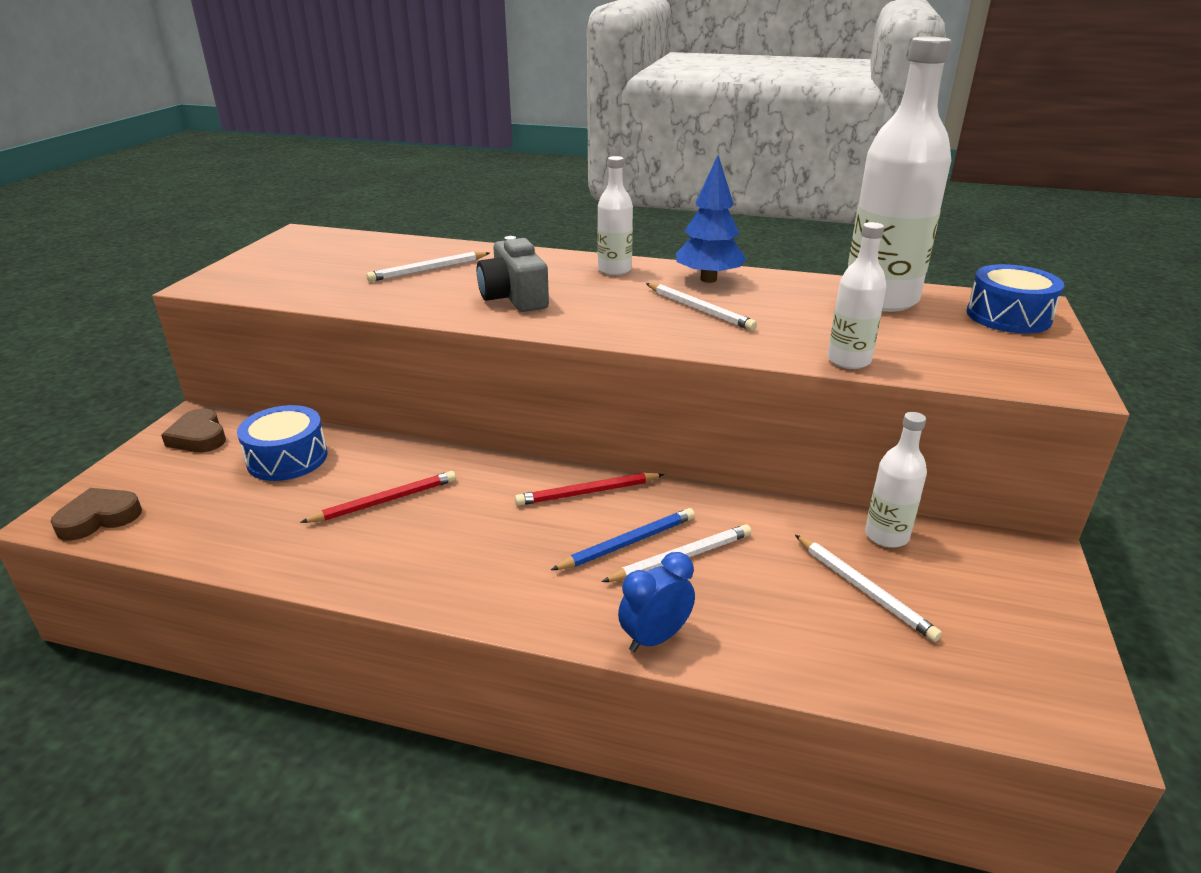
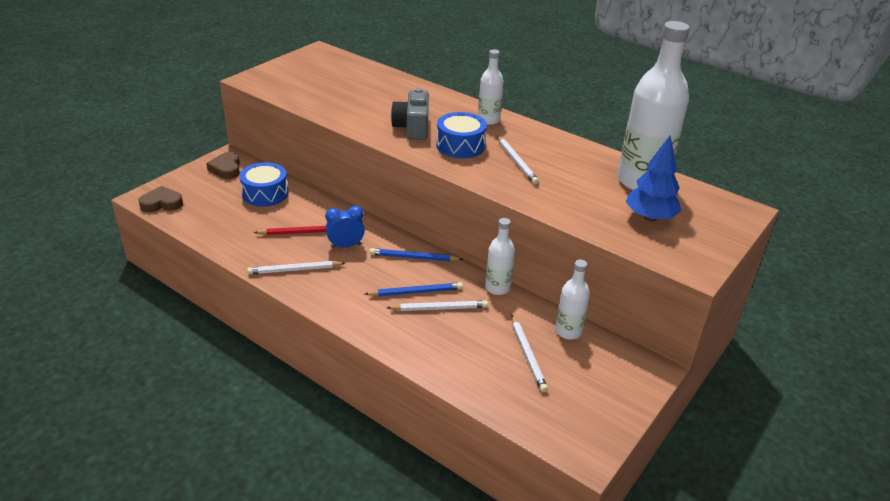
camera: 20 degrees right, 5 degrees up
white pencil [366,252,490,282] -> white pencil moved to [247,261,345,274]
red pencil [515,473,664,506] -> blue pencil [369,248,463,261]
blue clock [618,552,695,652] -> blue clock moved to [325,206,365,248]
blue tree [676,155,746,283] -> blue tree moved to [626,136,681,222]
white bottle [828,222,887,369] -> white bottle moved to [485,218,515,295]
blue drum [967,264,1064,333] -> blue drum moved to [436,112,487,158]

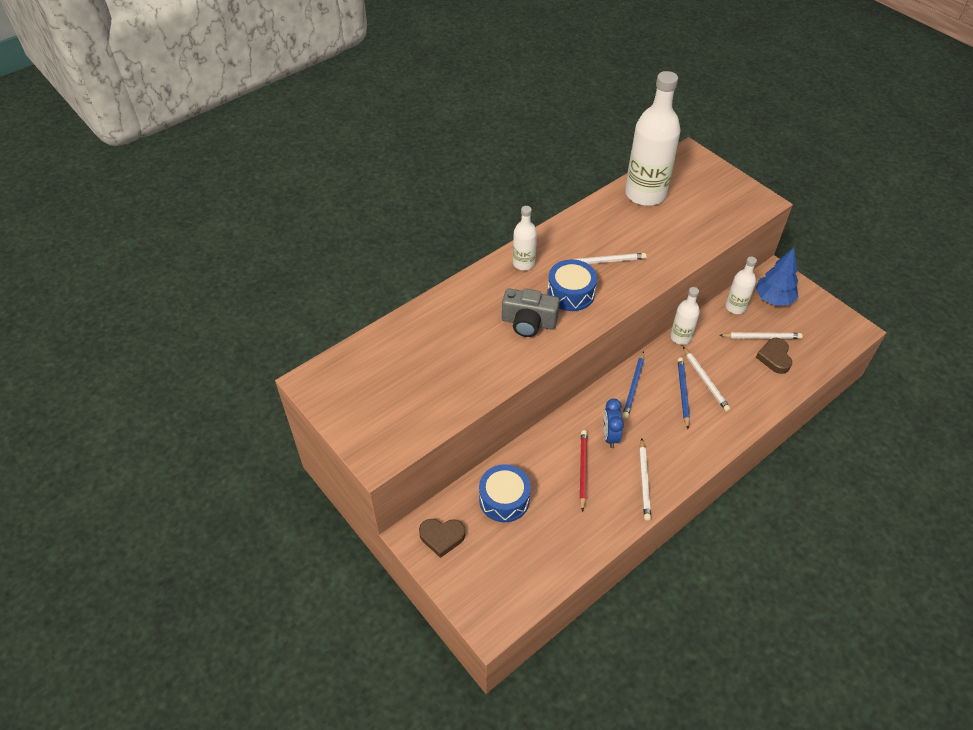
camera: 75 degrees left, 15 degrees up
brown heart [139,186,183,212] -> brown heart moved to [756,338,792,374]
white pencil [387,301,488,311] -> white pencil turned 150 degrees clockwise [683,347,731,412]
blue tree [626,136,681,222] -> blue tree moved to [756,248,798,306]

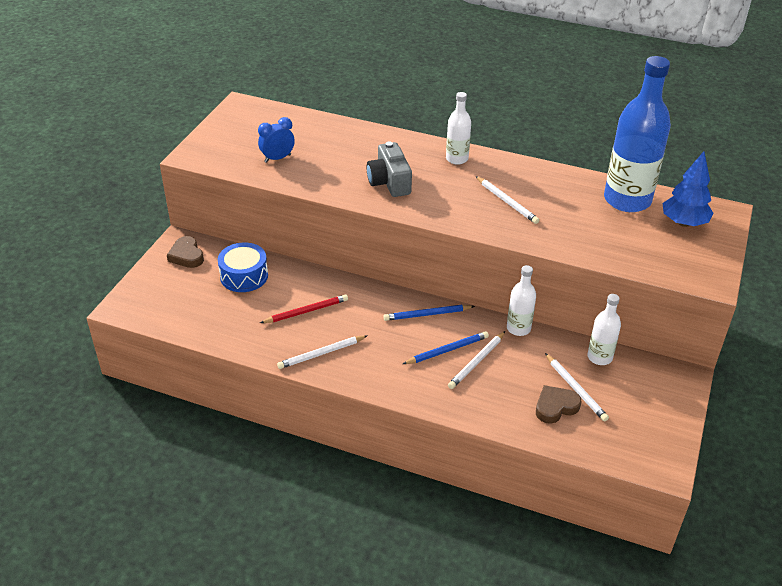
camera: 60 degrees right, 10 degrees down
blue drum [547,259,597,311] -> none
blue clock [603,398,624,448] -> blue clock moved to [258,117,295,163]
white bottle [625,71,681,206] -> blue bottle [604,56,671,212]
blue tree [756,248,798,306] -> blue tree moved to [663,151,713,227]

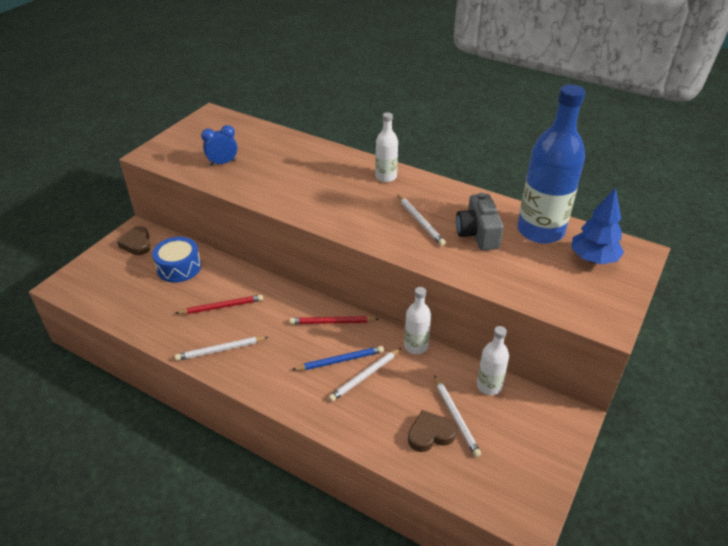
camera: 10 degrees right, 0 degrees up
grey camera [366,141,412,197] -> grey camera moved to [456,193,504,250]
blue pencil [383,305,475,321] -> red pencil [289,316,379,324]

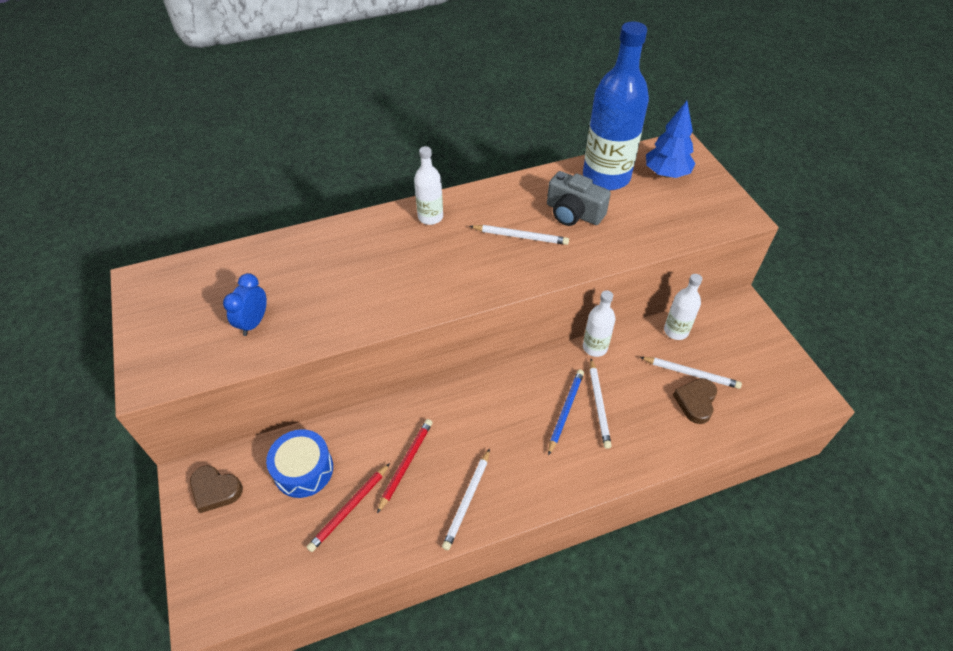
camera: 50 degrees left, 10 degrees up
red pencil [289,316,379,324] -> red pencil moved to [307,463,390,552]

